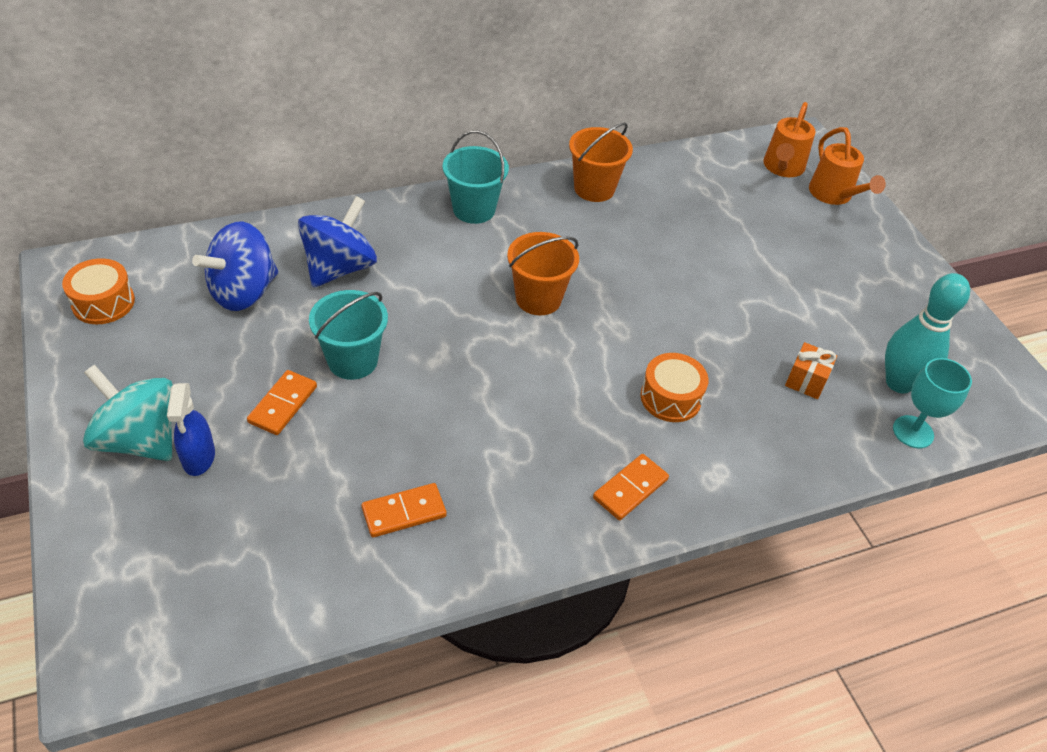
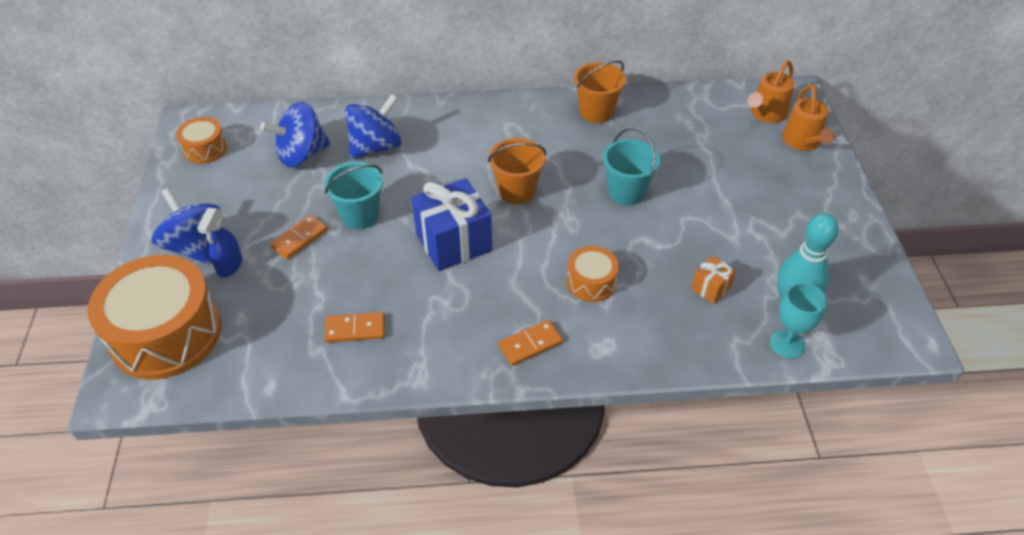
camera: 20 degrees right, 0 degrees up
turquoise spinning top [83,365,173,461] -> blue spinning top [152,188,221,264]
turquoise bucket [443,131,509,224] -> turquoise bucket moved to [603,128,660,205]
none -> orange drum [87,255,221,380]
none -> blue gift [412,178,492,271]

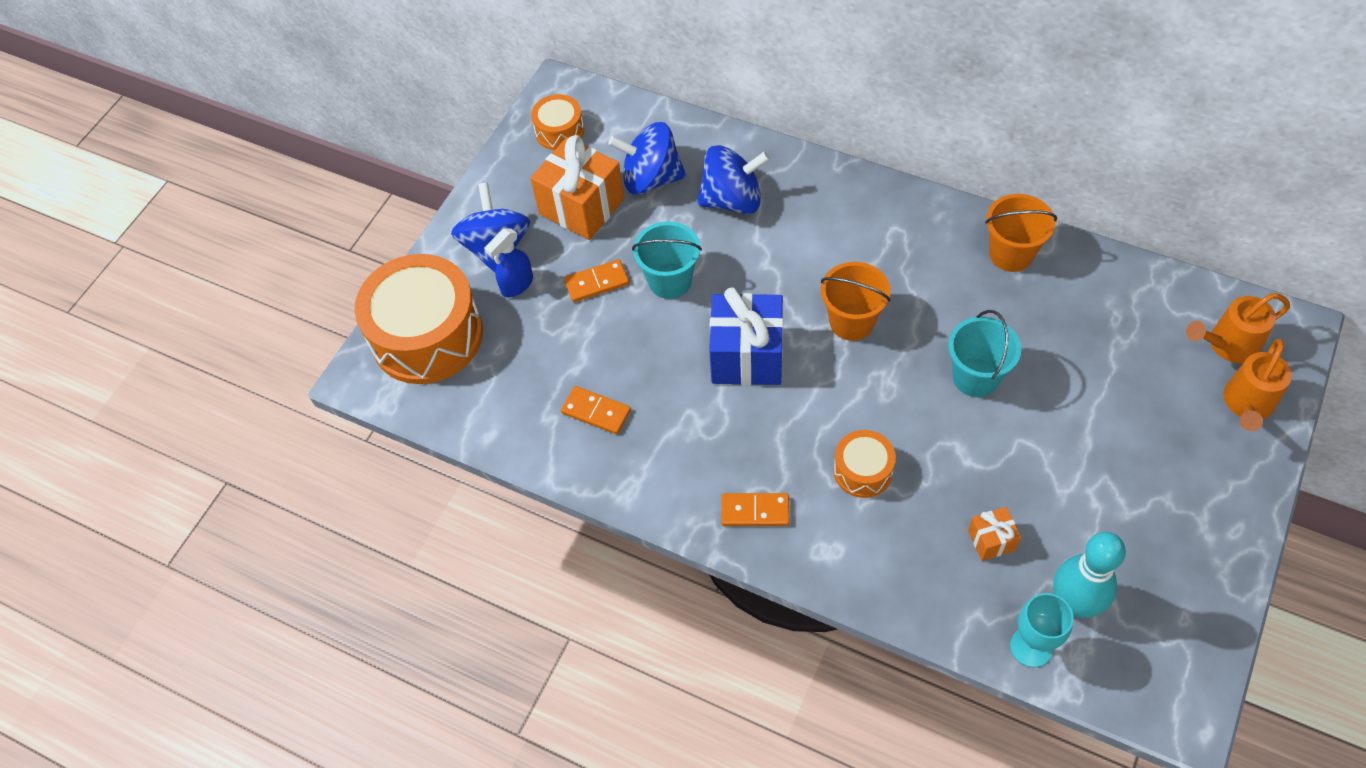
camera: 35 degrees right, 10 degrees up
none -> orange gift [530,135,624,240]

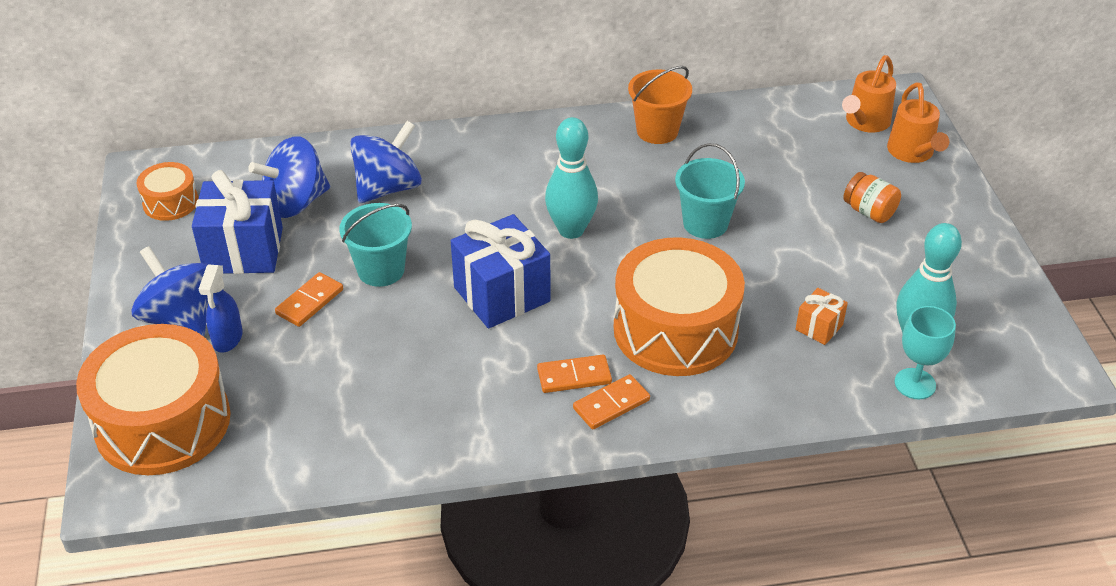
camera: 40 degrees left, 15 degrees down
orange gift [530,135,624,240] -> blue gift [192,170,283,274]
orange domino [561,386,631,434] -> orange domino moved to [537,355,612,393]
orange bucket [821,262,891,341] -> turquoise bowling pin [545,117,598,239]
orange drum [834,430,896,498] -> orange drum [614,237,745,376], size x2.07
none -> orange jar [843,172,901,223]

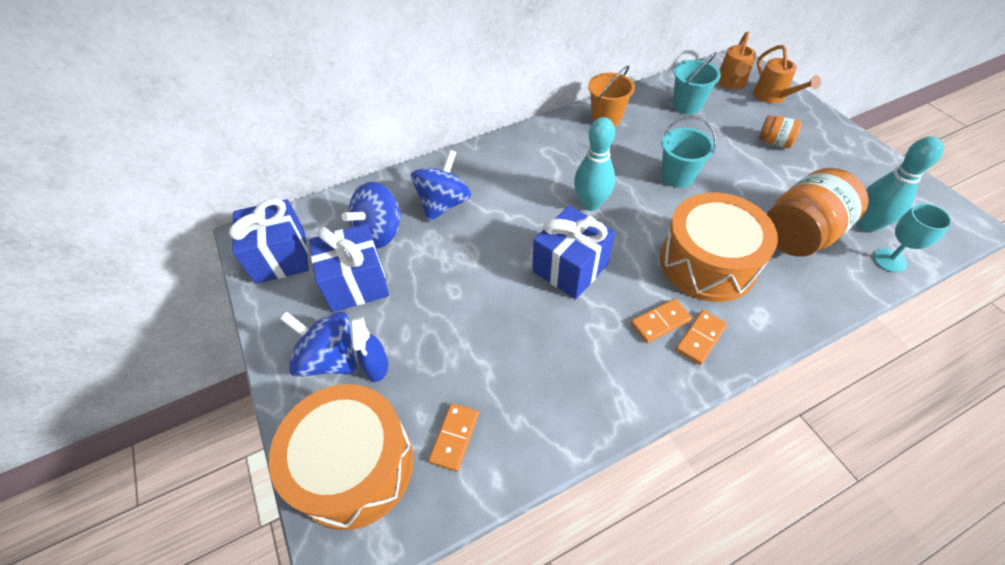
camera: 15 degrees left, 10 degrees up
orange drum [136,162,199,221] -> blue gift [229,198,309,284]
orange domino [275,272,343,327] -> orange domino moved to [428,403,479,472]
turquoise bucket [339,203,412,287] -> turquoise bucket moved to [673,52,721,114]
orange gift [795,288,848,345] -> orange jar [767,168,869,257]

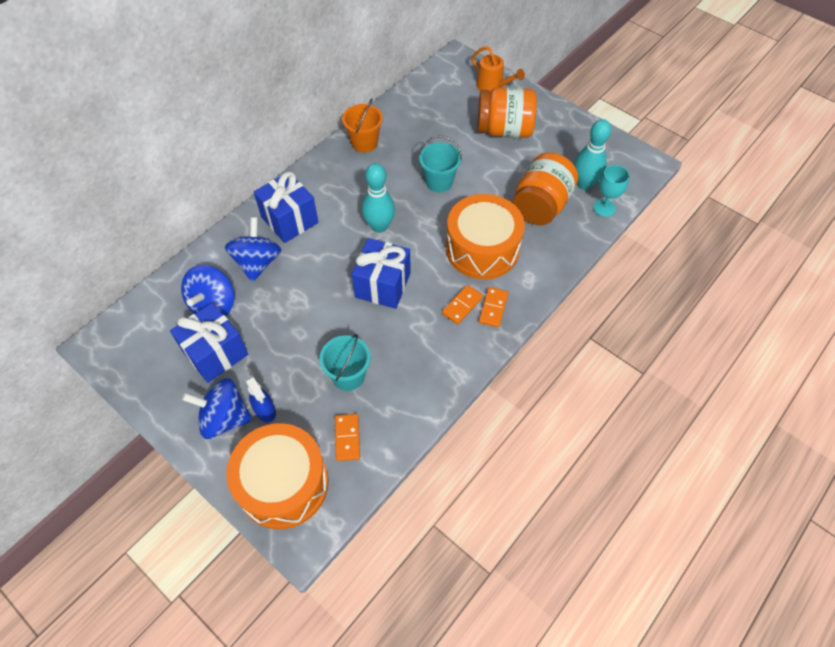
camera: 25 degrees left, 5 degrees up
blue gift [229,198,309,284] -> blue gift moved to [254,172,319,243]
turquoise bucket [673,52,721,114] -> turquoise bucket moved to [319,334,371,391]
orange watering can [717,32,756,89] -> none
orange jar [758,115,802,148] -> orange jar [477,87,537,138], size x2.04

